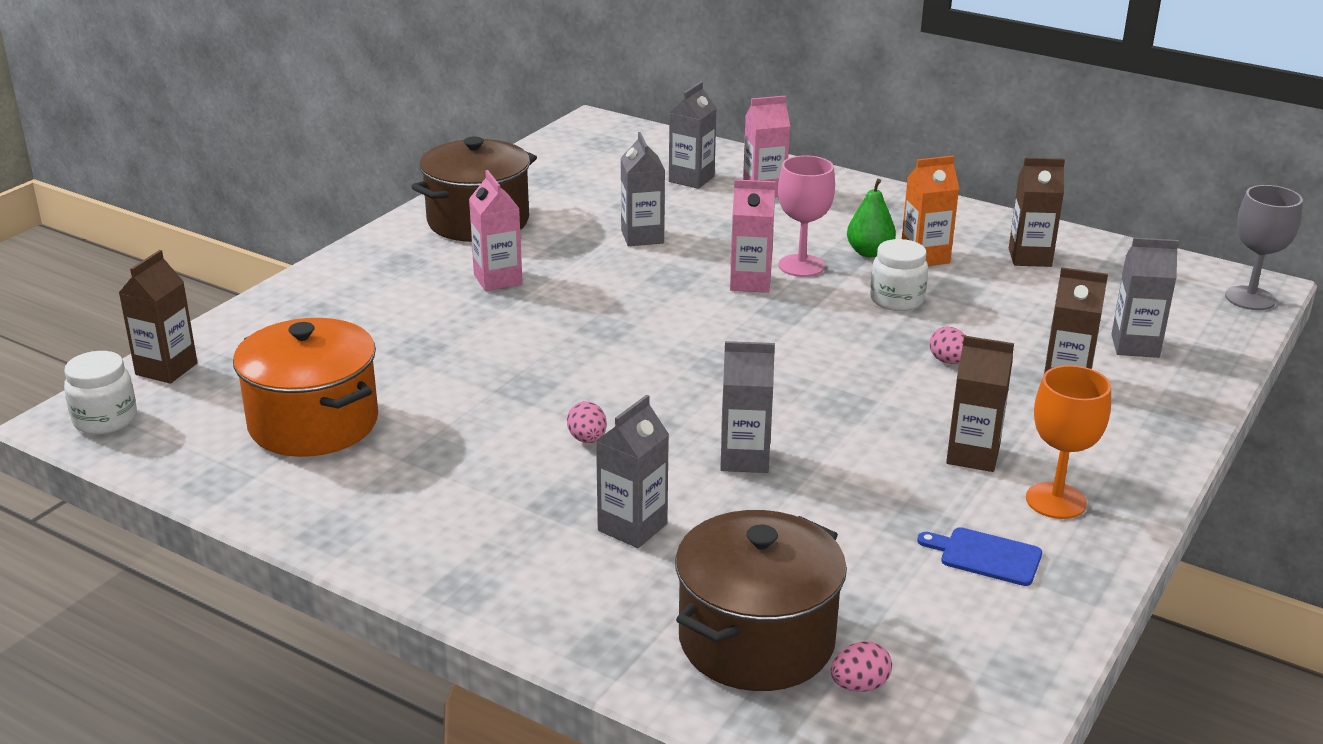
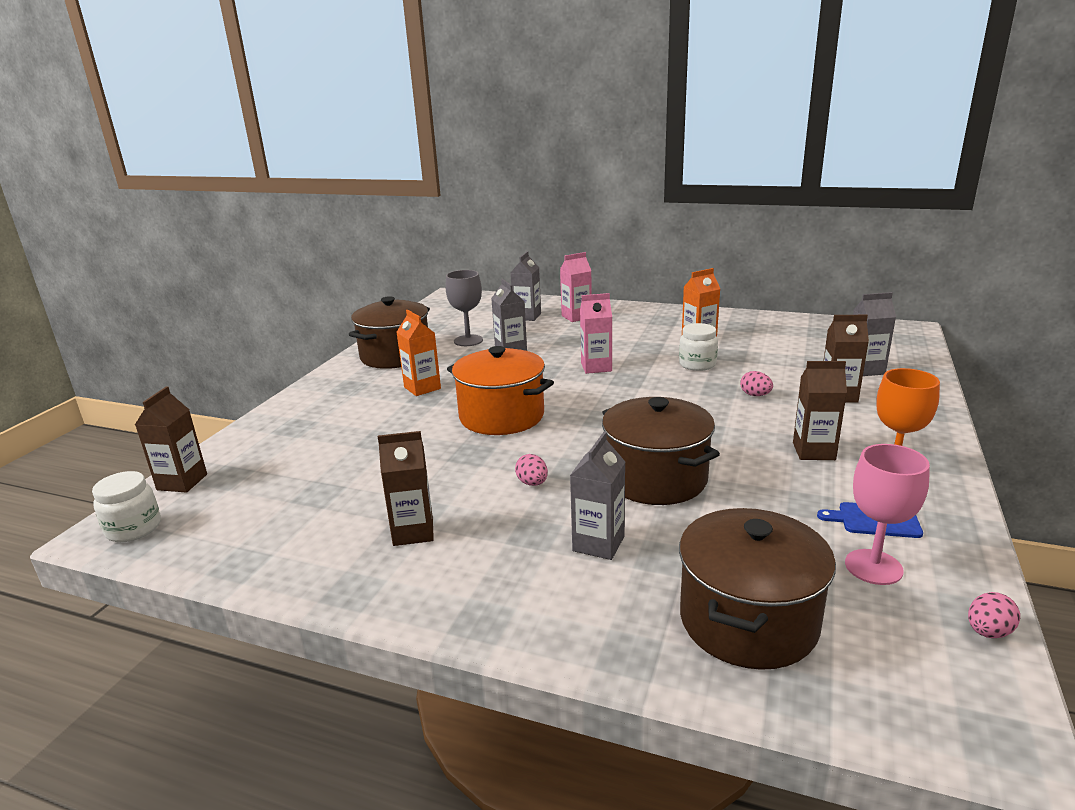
camera: 10 degrees left, 5 degrees down
orange pot [233,318,378,457] -> orange pot moved to [447,346,554,435]
pink carton [469,170,523,291] -> orange carton [397,310,441,396]
grey carton [720,341,775,473] -> brown pot [602,397,720,505]
pink goblet [778,155,835,277] -> pink goblet moved to [845,444,930,585]
pink egg [831,641,892,692] -> pink egg moved to [968,592,1020,638]
green pear [847,179,896,257] -> none
brown carton [1009,158,1065,267] -> brown carton moved to [378,431,434,546]
grey goblet [1225,185,1303,310] -> grey goblet moved to [446,270,483,346]

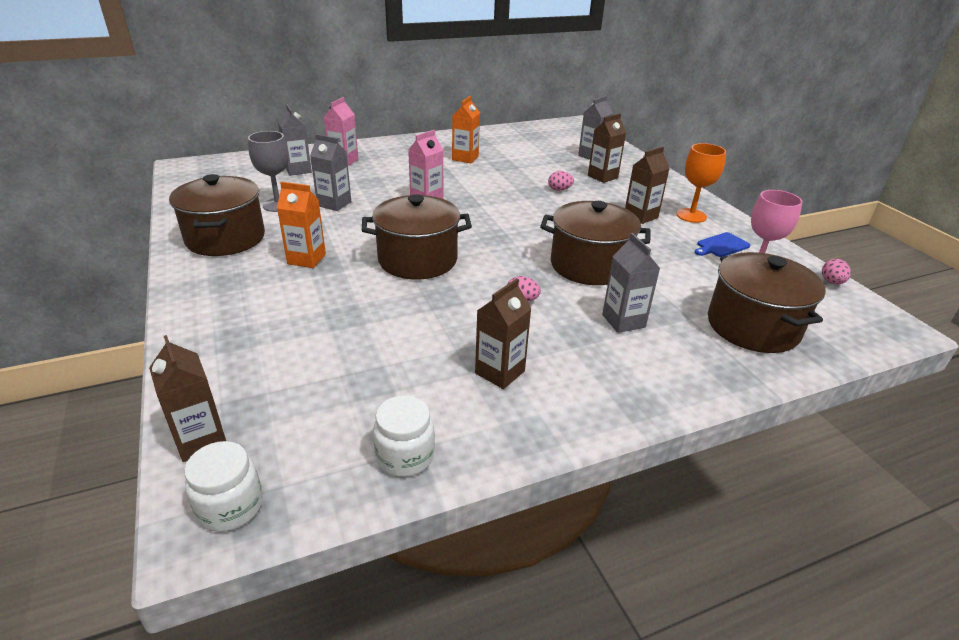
camera: 45 degrees left, 10 degrees up
orange pot [447,346,554,435] -> brown pot [362,194,472,280]
white jar [679,323,718,371] -> white jar moved to [373,396,435,477]

